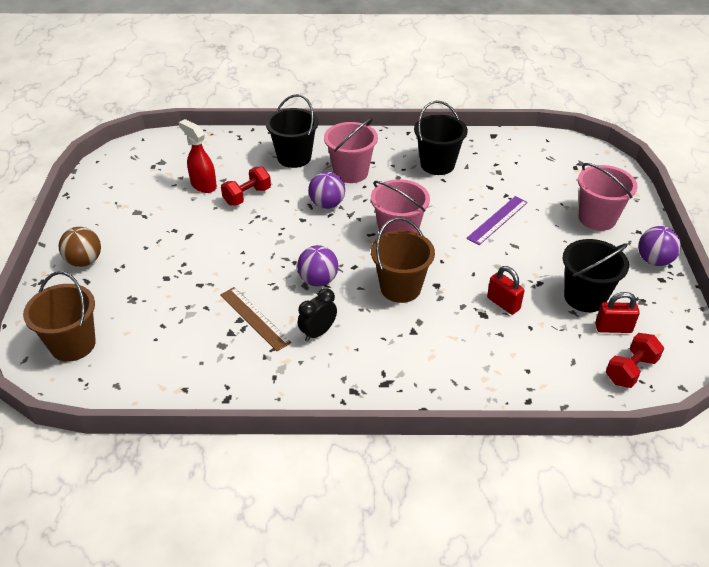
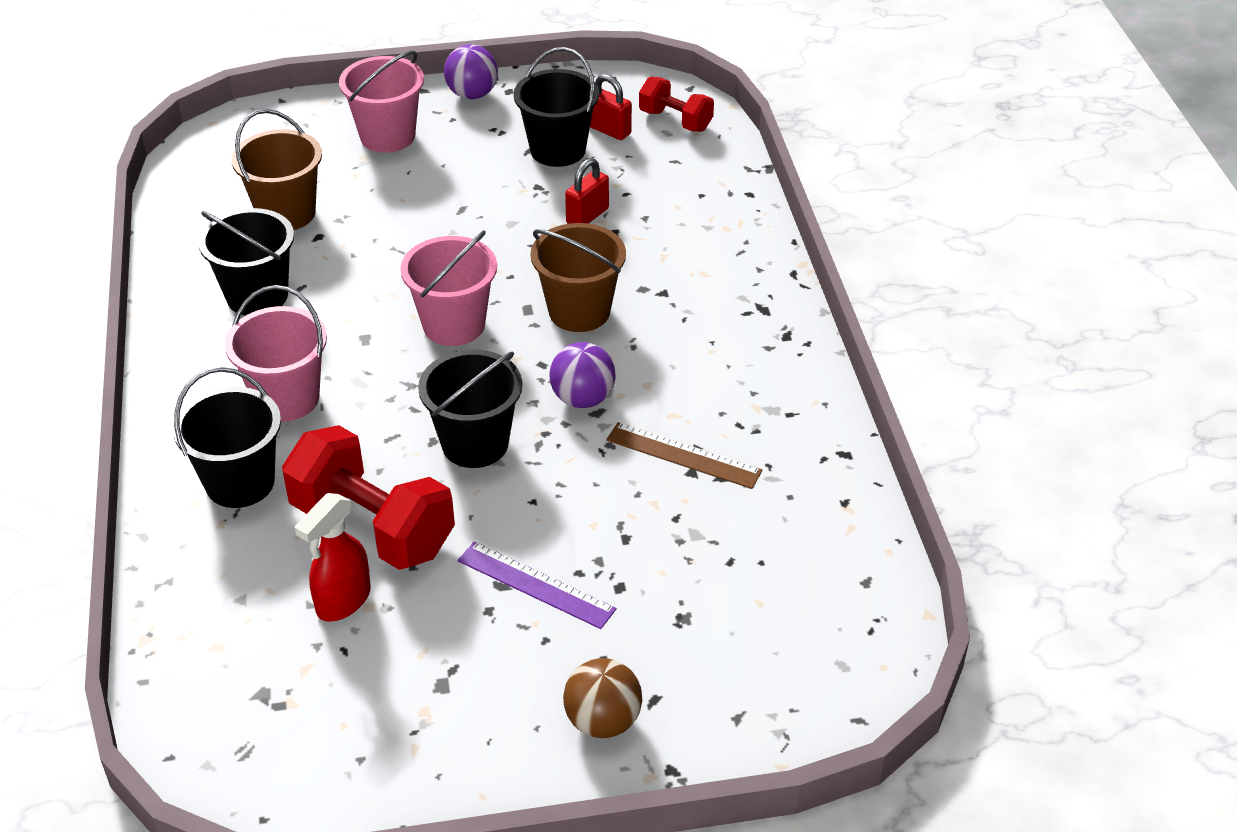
camera: 100 degrees left, 0 degrees up
brown bucket [23,271,96,362] -> brown bucket moved to [231,109,322,230]
brown ruler [220,287,291,351] -> brown ruler turned 75 degrees clockwise [606,422,763,489]
red dumbbell [221,166,271,206] -> red dumbbell [282,425,455,570], size x1.79
black clock [298,288,337,342] -> none
purple ball [308,172,345,209] -> none
purple ruler [466,196,528,245] -> purple ruler moved to [458,541,617,629]
red padlock [595,292,640,333] -> red padlock turned 45 degrees counterclockwise [590,74,632,140]
none -> black bucket [418,350,522,468]

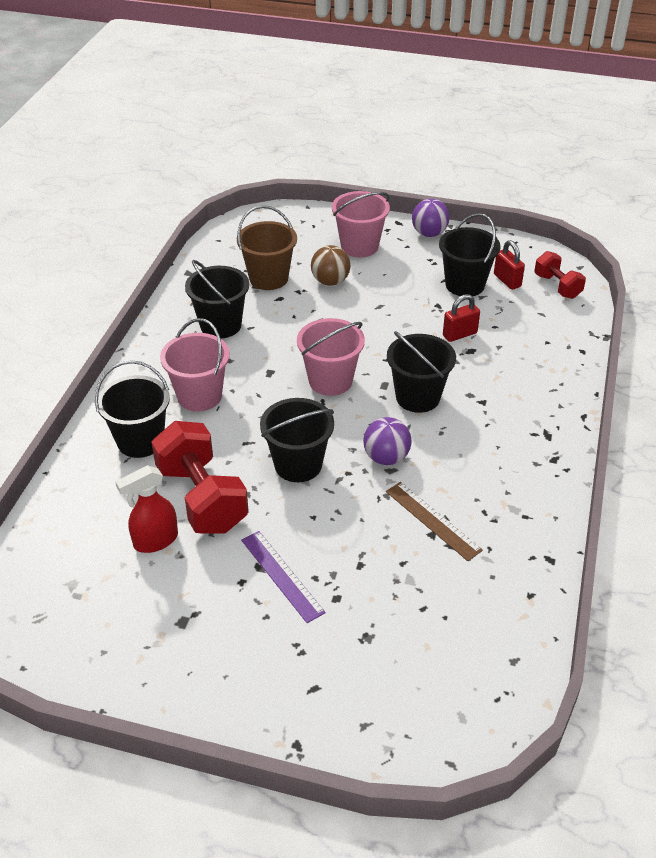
camera: 25 degrees right, 0 degrees up
brown bucket [530,223,626,332] -> black bucket [387,331,456,413]
brown ball [563,658,642,738] -> brown ball moved to [311,245,351,286]

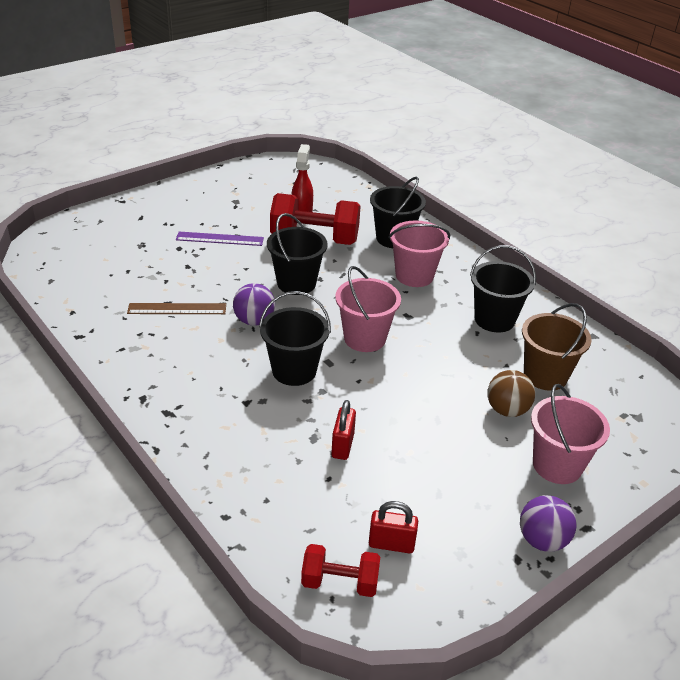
camera: 125 degrees right, 5 degrees down
black bucket [439,213,500,296] -> none

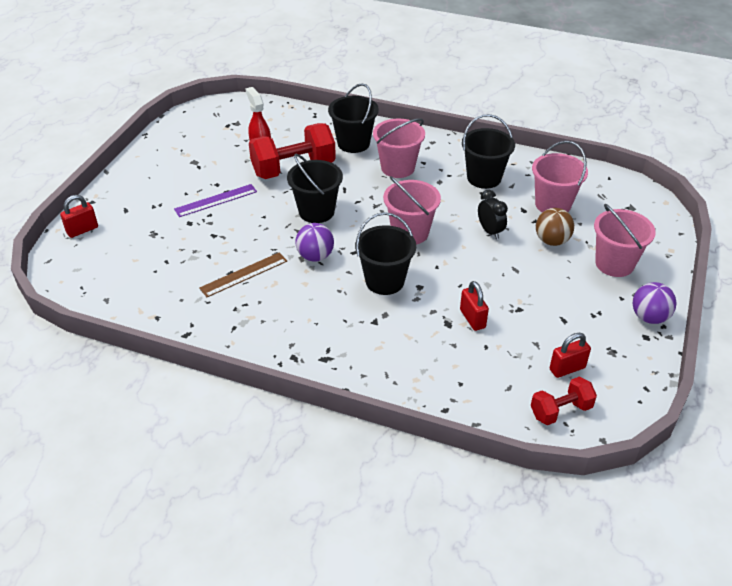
camera: 30 degrees left, 5 degrees up
brown bucket [522,303,592,391] -> pink bucket [532,141,588,213]
none -> red padlock [60,195,98,238]
none -> black clock [478,190,508,239]

